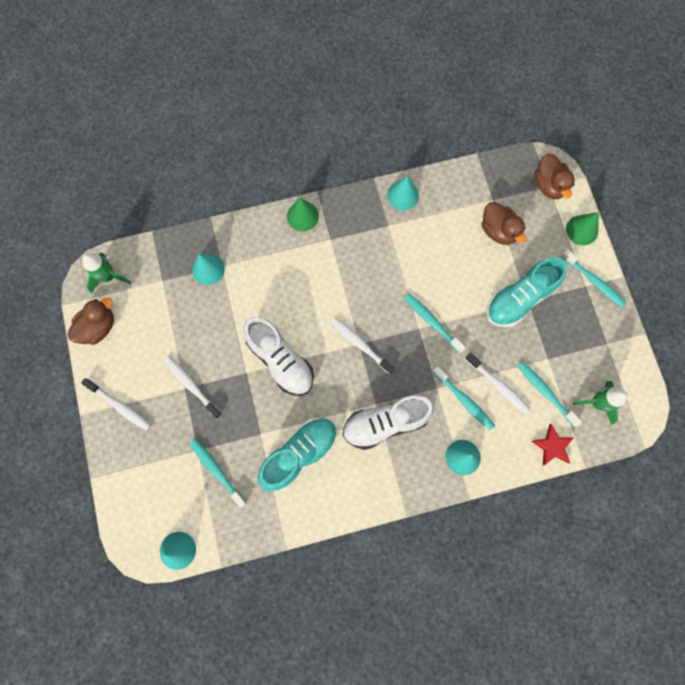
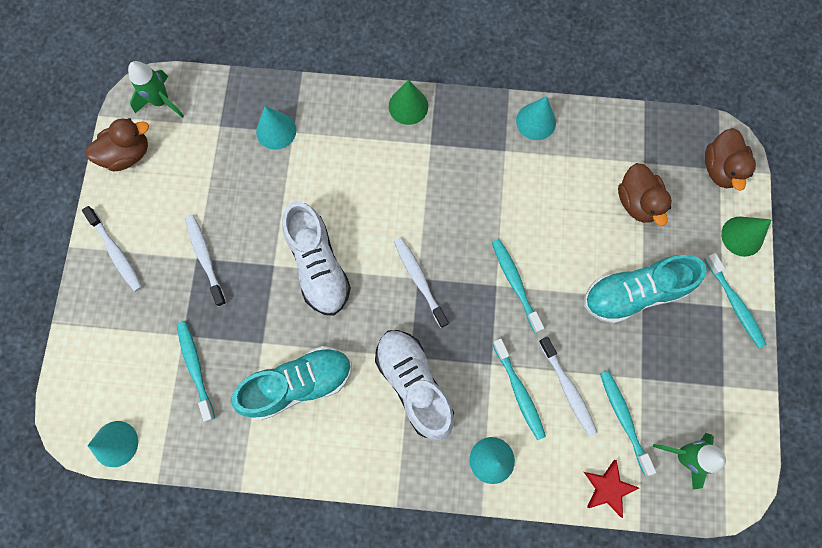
camera: 20 degrees right, 0 degrees up
white shoe [343,395,434,450] -> white shoe turned 60 degrees clockwise [375,330,454,440]

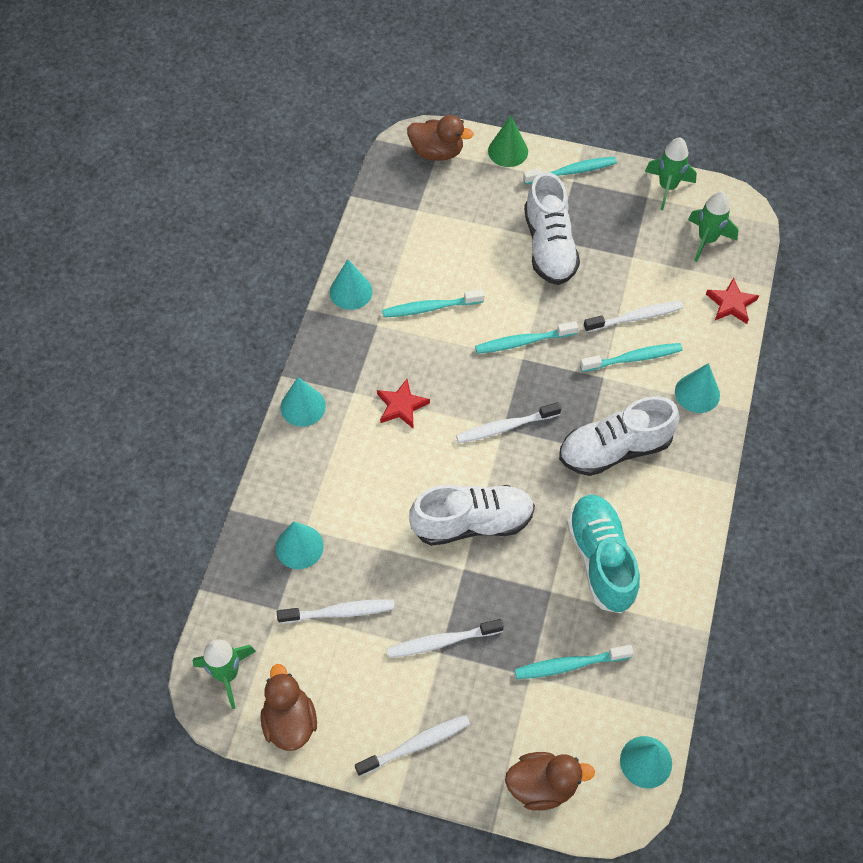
camera: 80 degrees left, 15 degrees down
green cone [389,80,428,125] -> turquoise cone [281,377,326,427]
turquoise shoe [584,255,707,324] -> white shoe [524,172,580,285]
turquoise toothbrush [600,371,656,476] -> turquoise toothbrush moved to [382,289,485,318]
brown duck [618,163,672,226] -> brown duck moved to [505,752,595,811]
none -> white toothbrush [277,599,395,624]
none -> red star [377,379,430,429]
none -> green rocket [645,137,697,210]

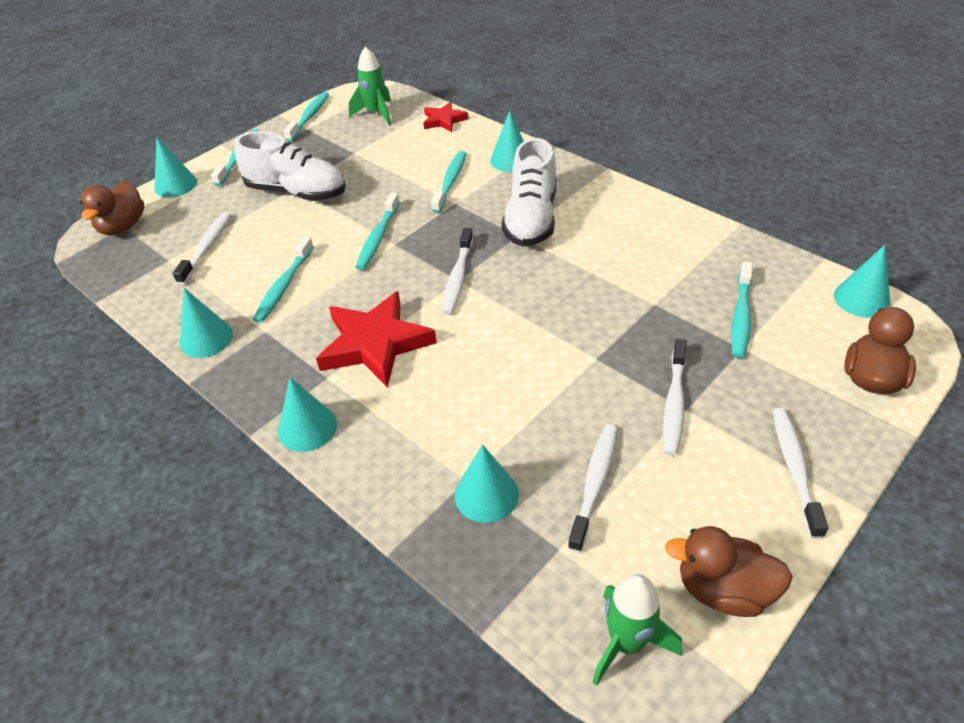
camera: 60 degrees left, 15 degrees down
red star [377,379,430,429] -> red star [316,291,437,388], size x1.83
brown duck [407,115,474,161] -> brown duck turned 150 degrees clockwise [80,181,144,236]
white shoe [409,485,535,546] -> none
green cone [488,116,528,167] -> turquoise cone [155,137,197,198]
turquoise shoe [567,495,640,613] -> none
white toothbrush [584,301,683,332] -> white toothbrush moved to [173,212,231,285]
green rocket [645,137,697,210] -> turquoise toothbrush [283,92,329,142]

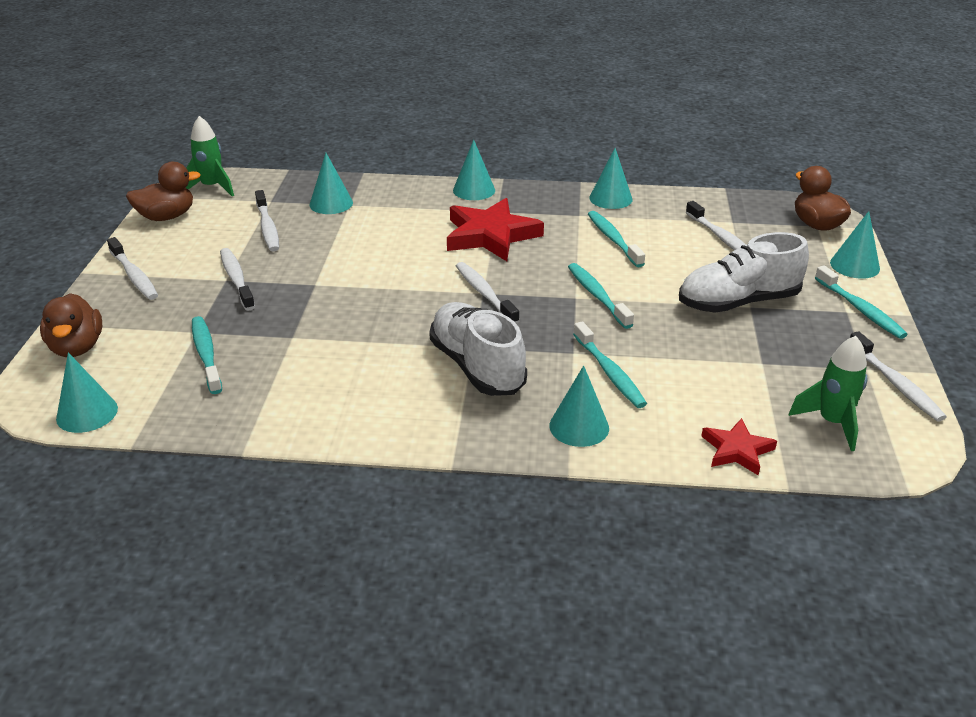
camera: 140 degrees right, 10 degrees down
turquoise toothbrush [283,92,329,142] -> white toothbrush [850,331,947,422]

